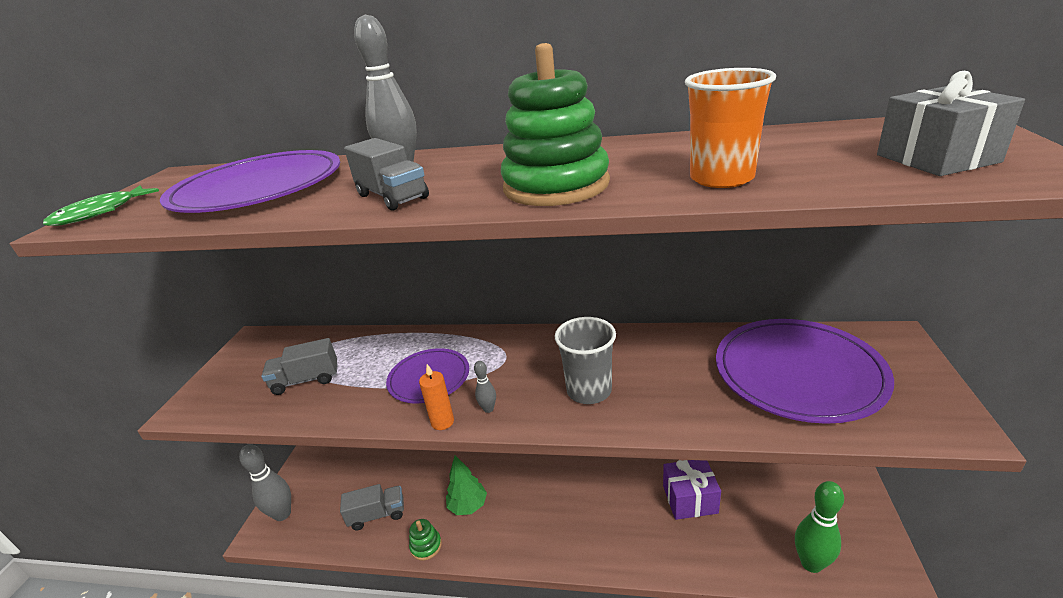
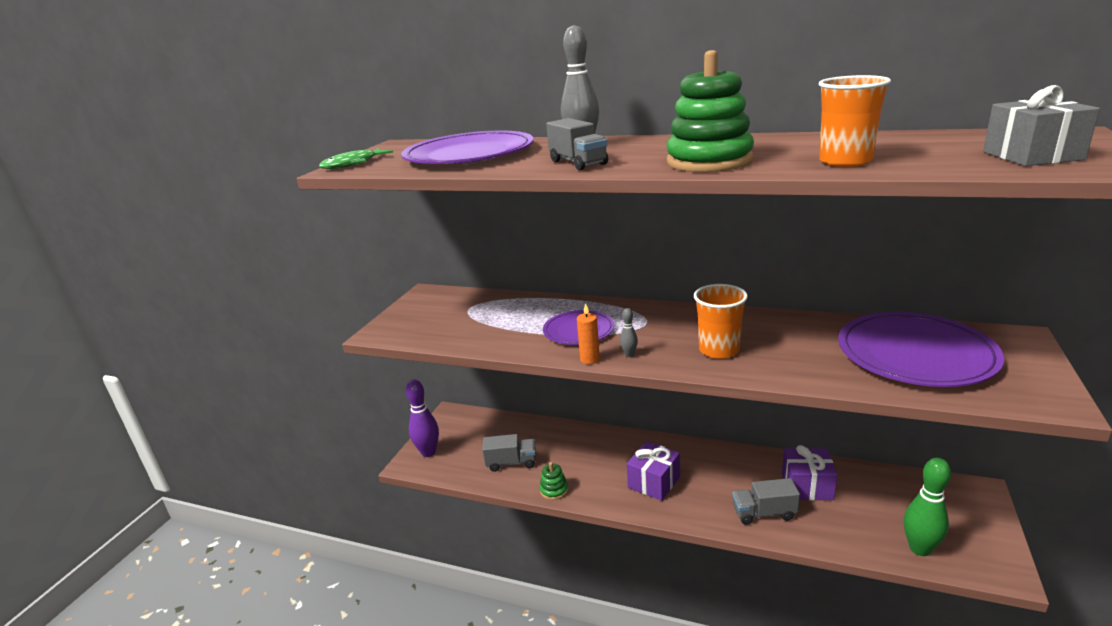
camera: 10 degrees right, 5 degrees down
grey bowling pin [239,444,291,521] -> purple bowling pin [406,379,439,457]
grey truck [261,338,338,395] -> grey truck moved to [732,478,800,525]
green tree [446,456,487,515] -> none
grey cup [555,317,616,404] -> orange cup [694,284,748,359]
none -> purple gift [627,441,680,501]

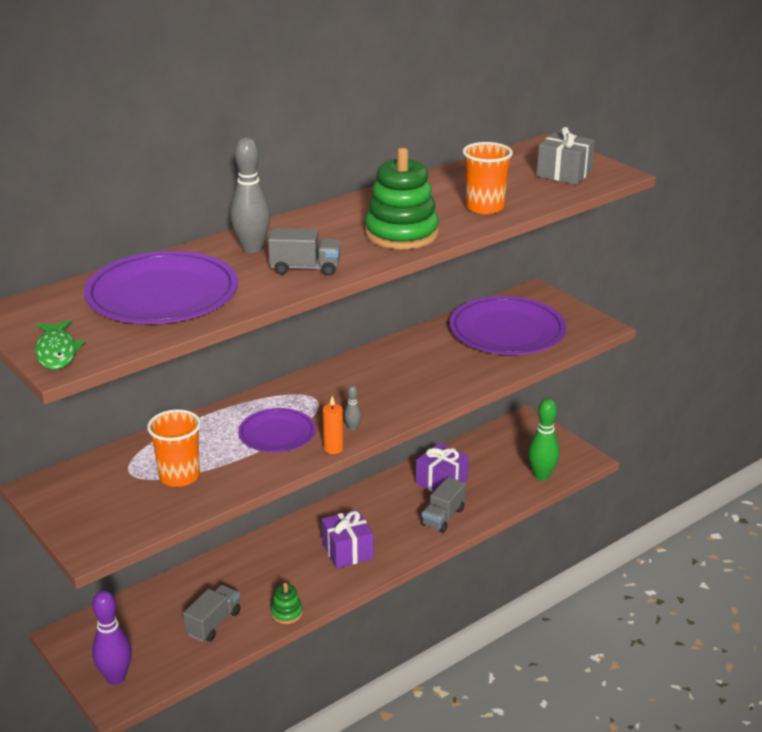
camera: 60 degrees left, 5 degrees up
orange cup [694,284,748,359] -> orange cup moved to [147,409,201,487]

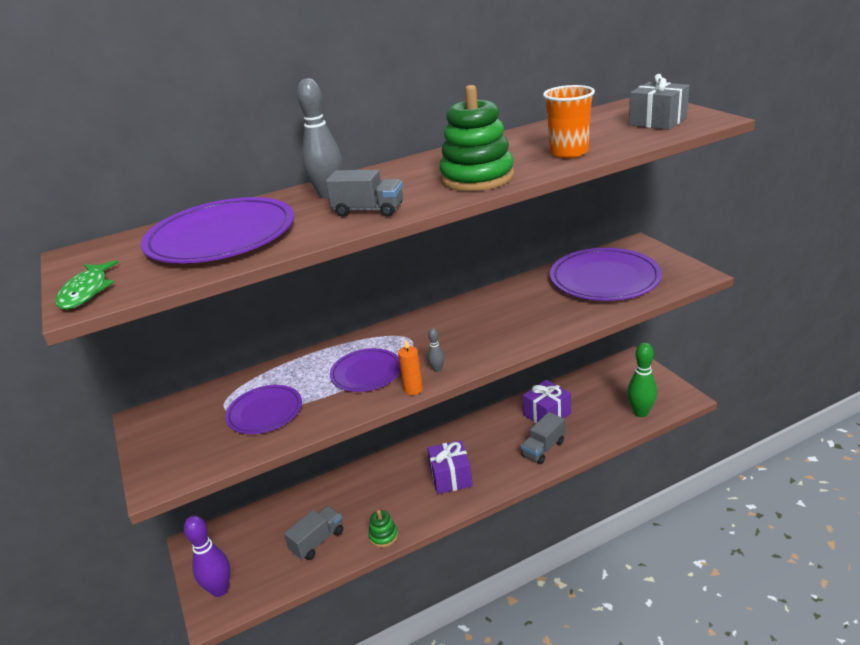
camera: 15 degrees right, 0 degrees up
orange cup [147,409,201,487] -> purple plate [225,385,302,434]

